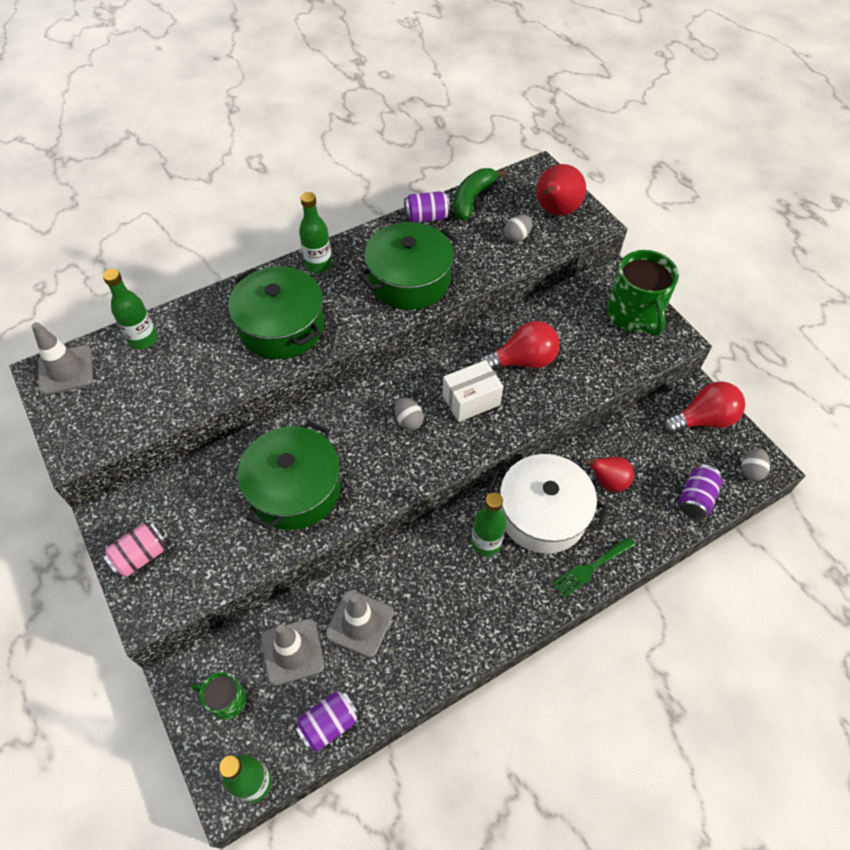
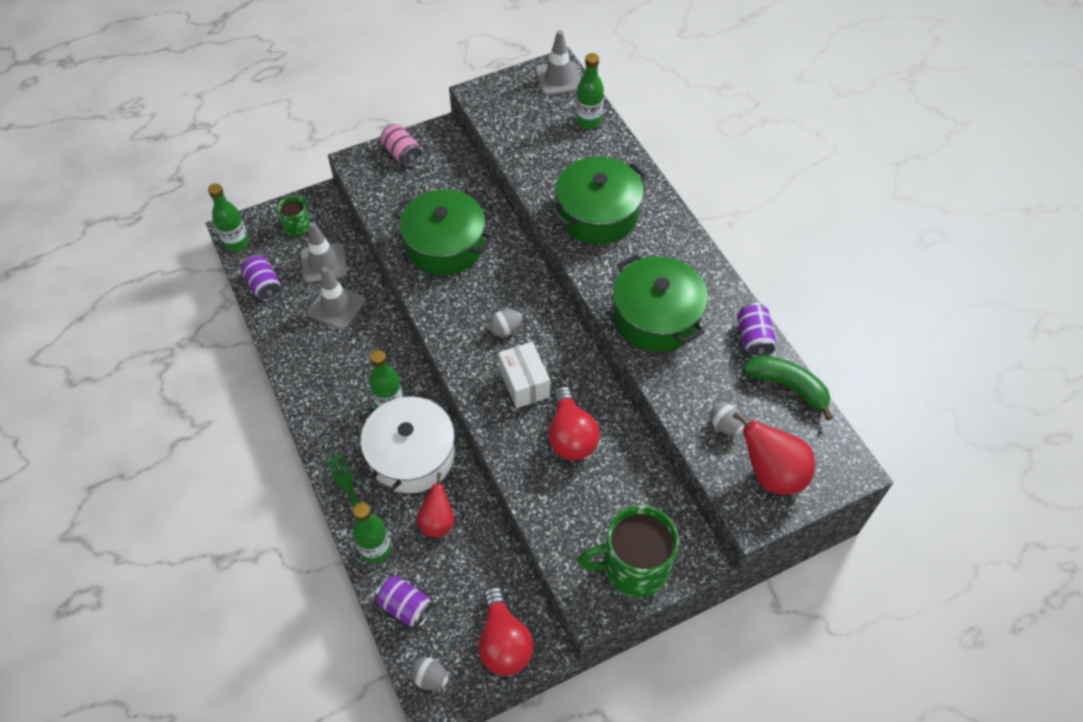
camera: 95 degrees right, 0 degrees up
green bottle [299,192,332,273] -> green bottle moved to [352,502,391,563]

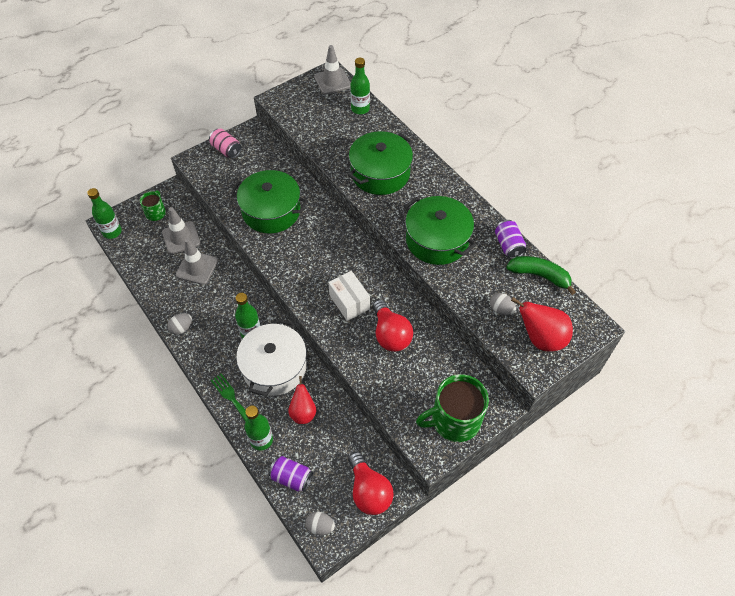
camera: 10 degrees left, 0 degrees up
purple can [241,255,281,301] -> none
grey egg [489,309,522,337] -> grey egg moved to [167,313,192,335]

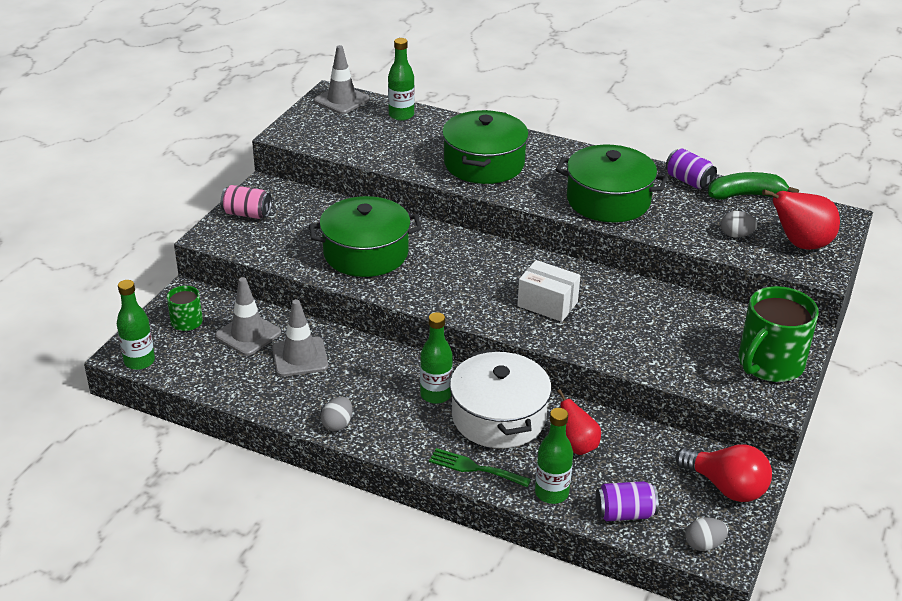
camera: 30 degrees left, 20 degrees down
red light bulb [373,299,413,352] -> none

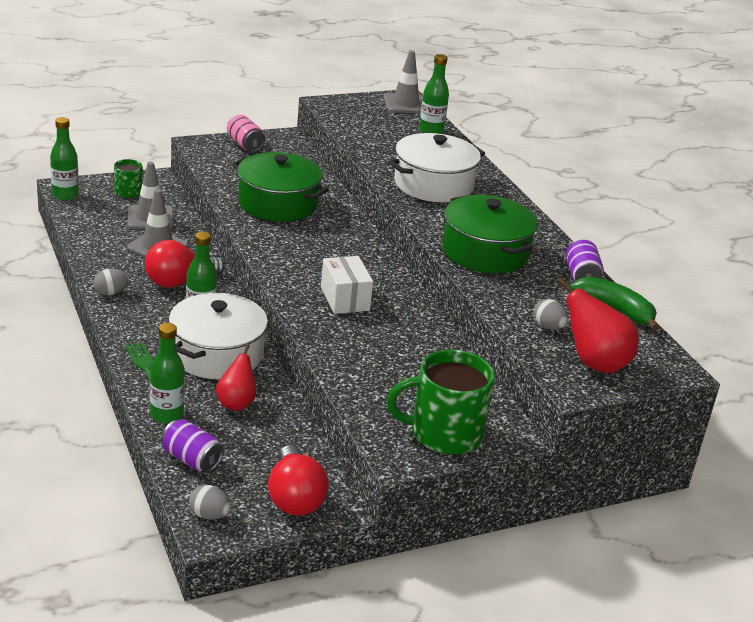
camera: 40 degrees right, 5 degrees down
green pot [442,110,529,184] -> white pot [388,133,485,202]
none -> red light bulb [145,240,225,288]

